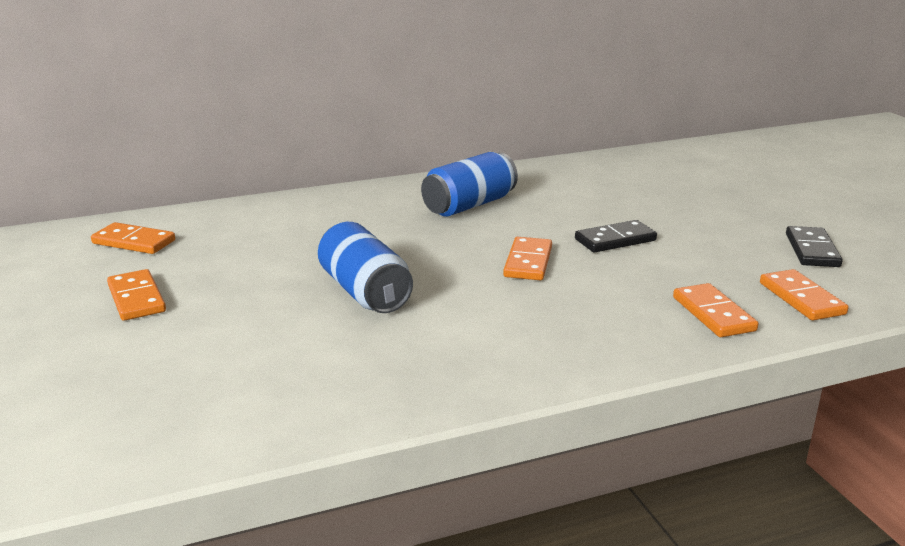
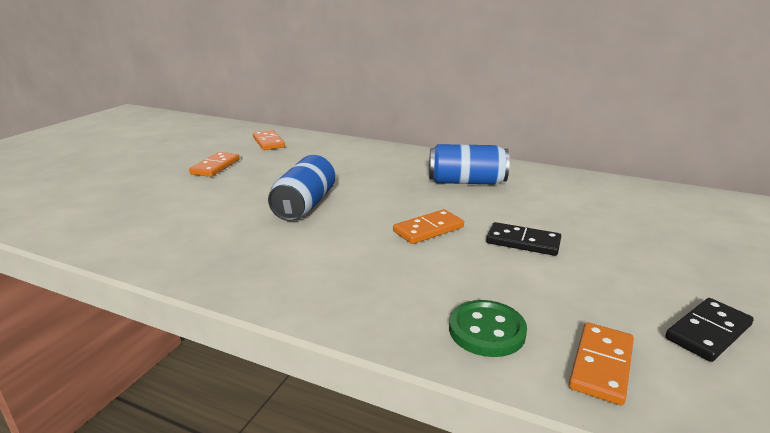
camera: 45 degrees right, 0 degrees up
orange domino [673,283,758,337] -> green button [449,300,527,357]

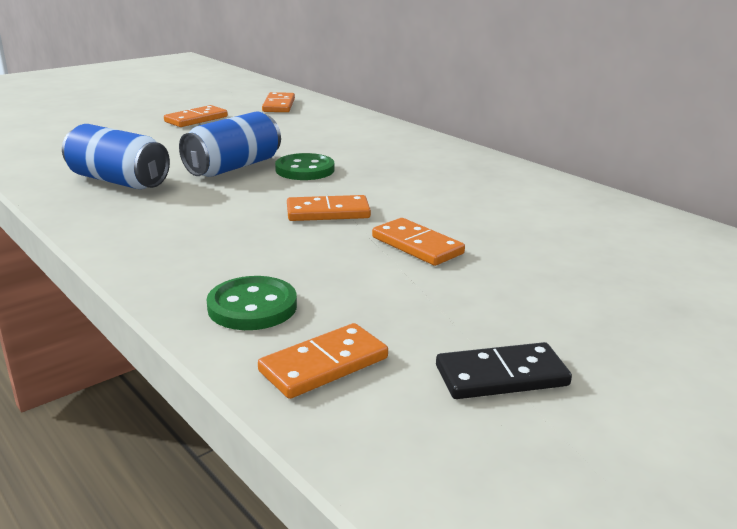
camera: 25 degrees right, 0 degrees up
blue can [429,144,510,184] -> blue can moved to [62,124,170,189]
black domino [486,222,561,256] -> orange domino [372,218,465,266]
none -> green button [275,153,334,180]

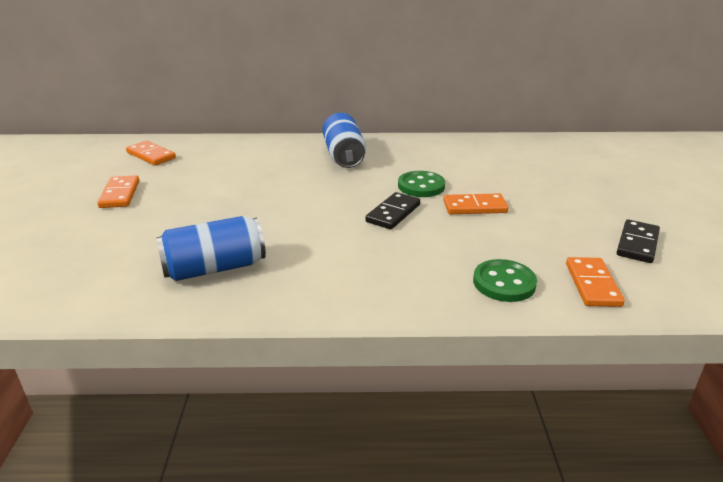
camera: 50 degrees left, 5 degrees up
blue can [179,111,281,177] -> blue can moved to [323,113,366,168]
green button [275,153,334,180] -> green button moved to [398,171,445,197]
orange domino [287,195,371,221] -> black domino [365,192,420,229]

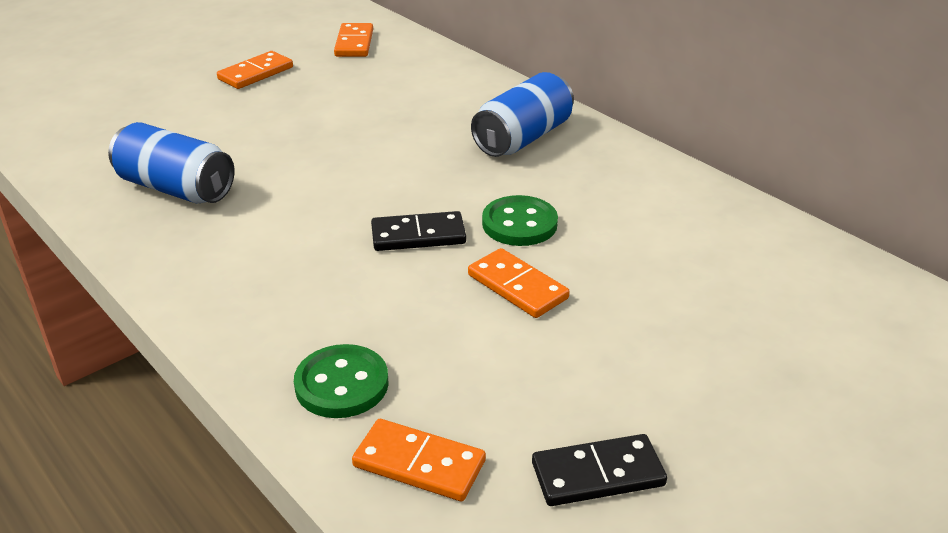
camera: 50 degrees right, 5 degrees up
orange domino [566,257,625,307] -> orange domino turned 60 degrees clockwise [352,419,486,501]

